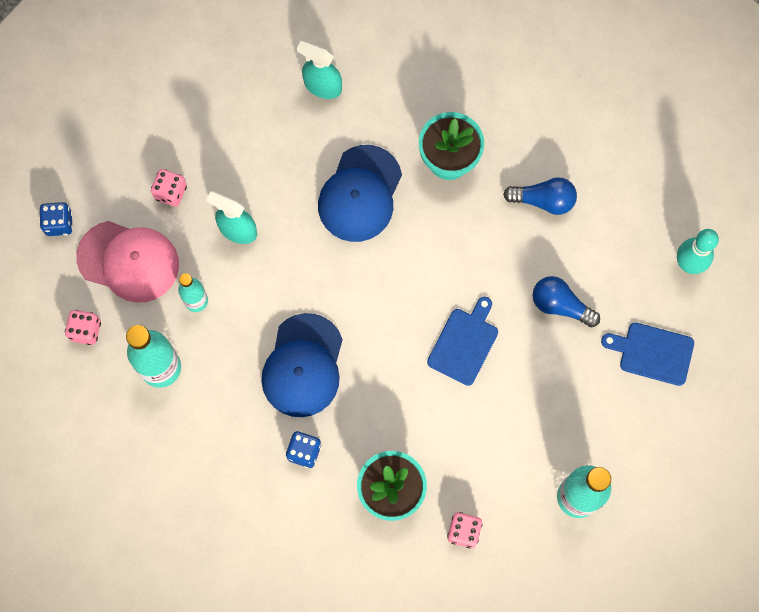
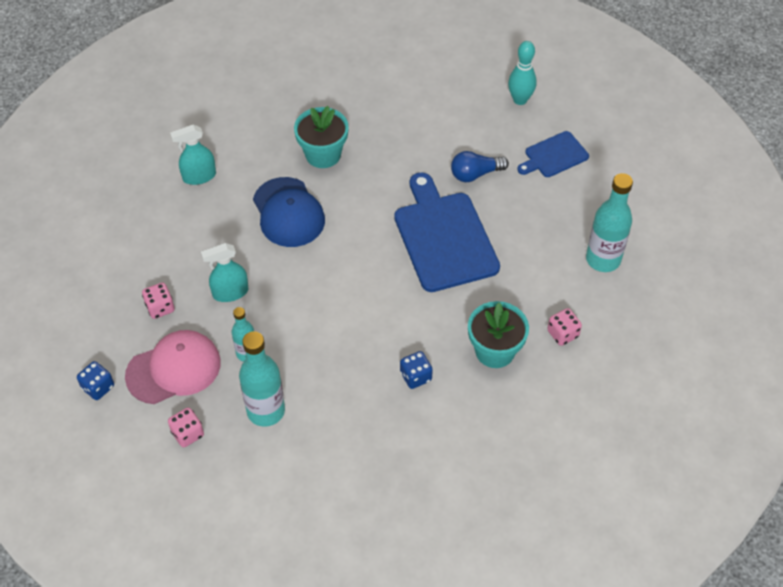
camera: 45 degrees left, 20 degrees down
blue cap [261,313,343,417] -> none
blue cutting board [427,297,498,386] -> blue cutting board [394,172,500,292], size x1.86
blue light bulb [503,177,577,215] -> none

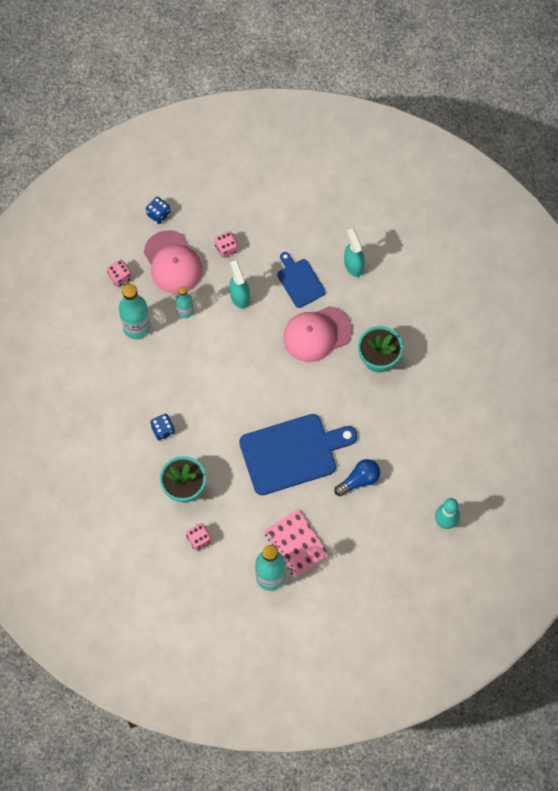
camera: 90 degrees right, 15 degrees up
blue cap [253,177,325,247] -> pink cap [283,306,352,362]
blue light bulb [451,151,509,182] -> blue light bulb turned 75 degrees clockwise [334,459,380,496]
blue cutting board [517,131,589,177] -> blue cutting board moved to [277,252,326,308]
none -> pink notebook [264,509,329,577]

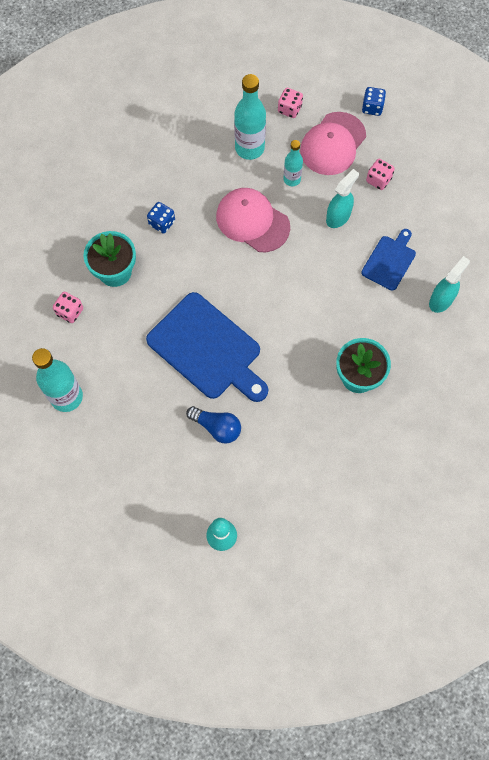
camera: 60 degrees right, 0 degrees up
pink notebook [264,509,329,577] -> none
pink cap [283,306,352,362] -> pink cap moved to [216,188,290,252]

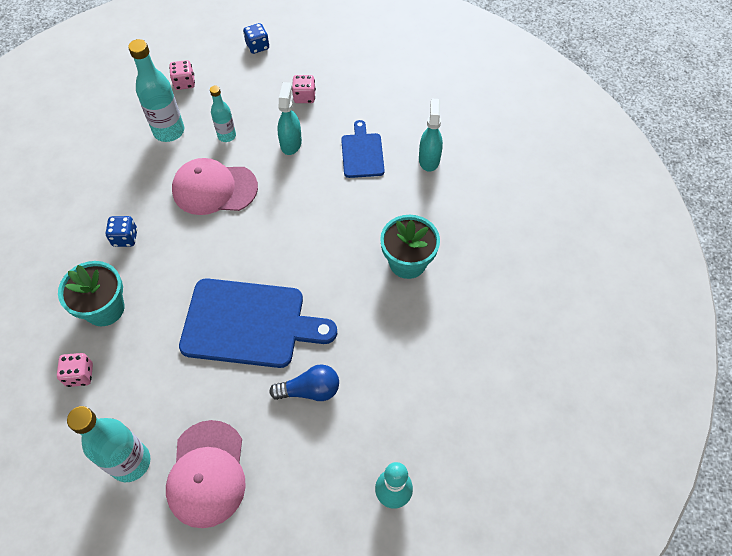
camera: 35 degrees left, 10 degrees down
pink cap [300,112,366,175] -> pink cap moved to [166,420,246,528]

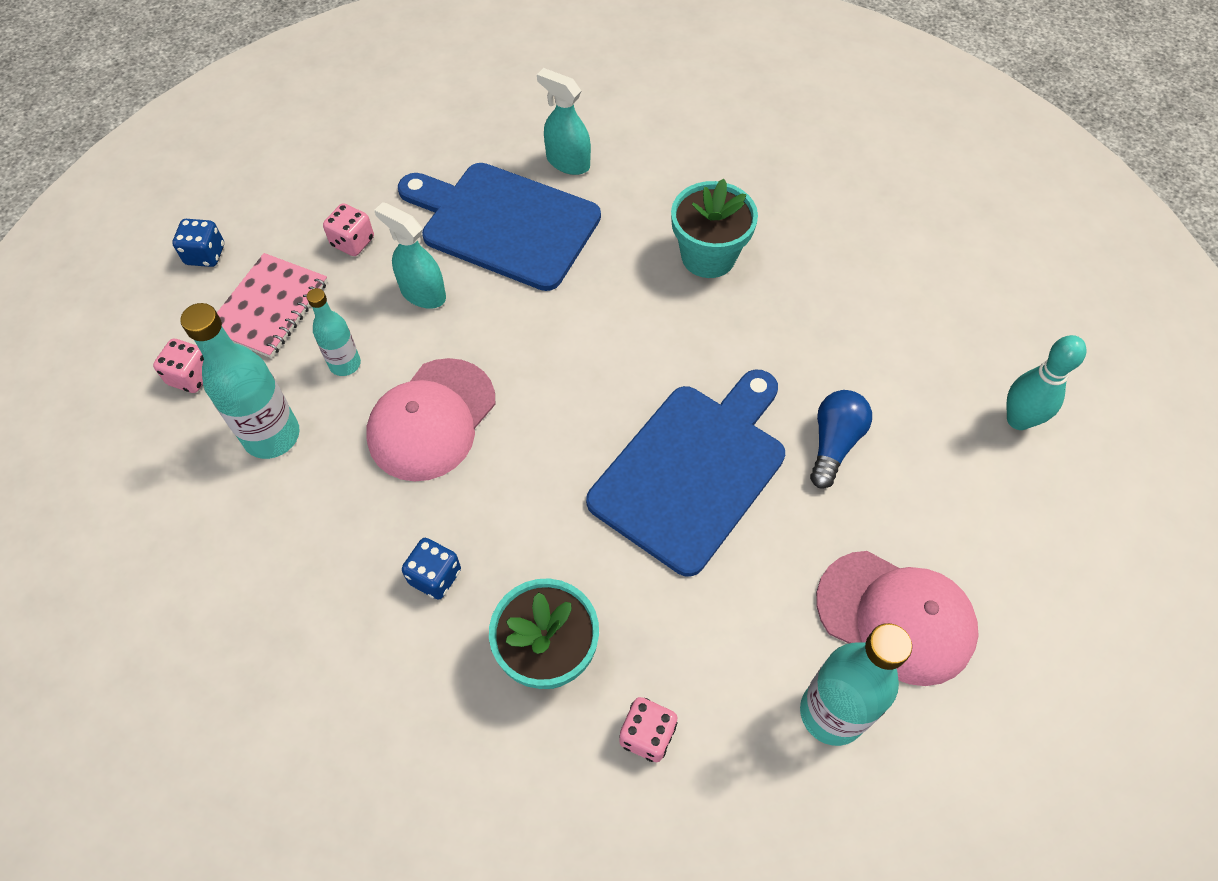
camera: 60 degrees left, 0 degrees up
blue cutting board [341,120,385,178] -> blue cutting board [398,163,601,291], size x1.86
none -> pink notebook [217,253,328,358]

